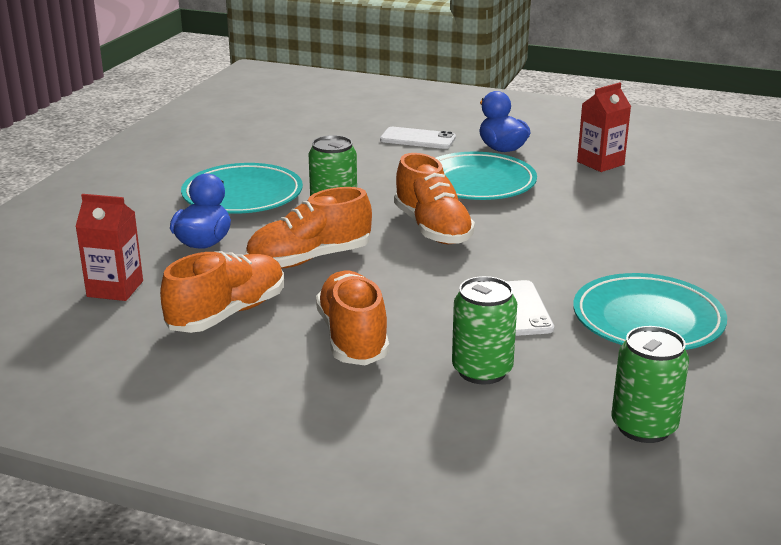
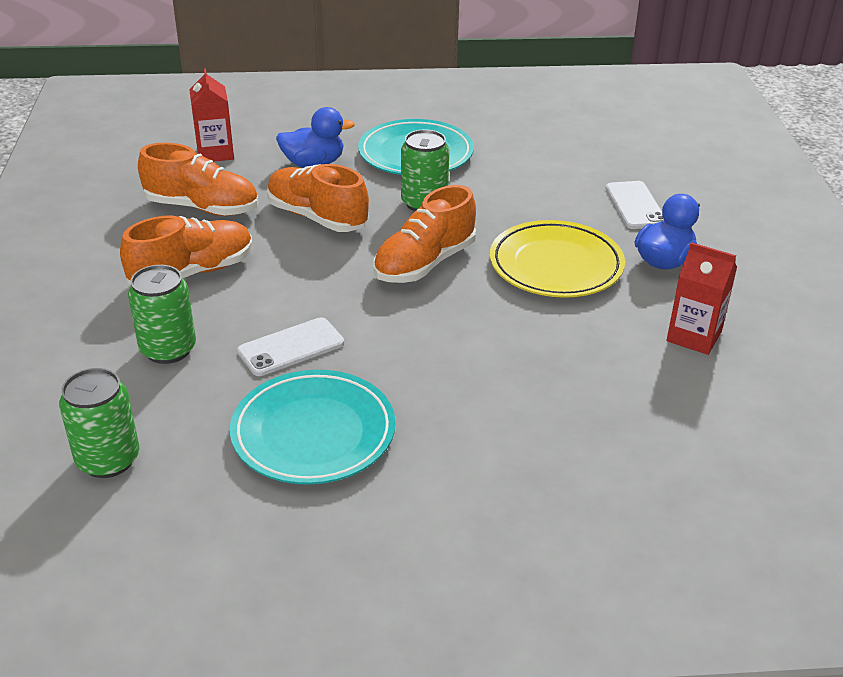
camera: 65 degrees right, 10 degrees up
turquoise plate [436,152,537,200] -> yellow plate [490,220,625,298]

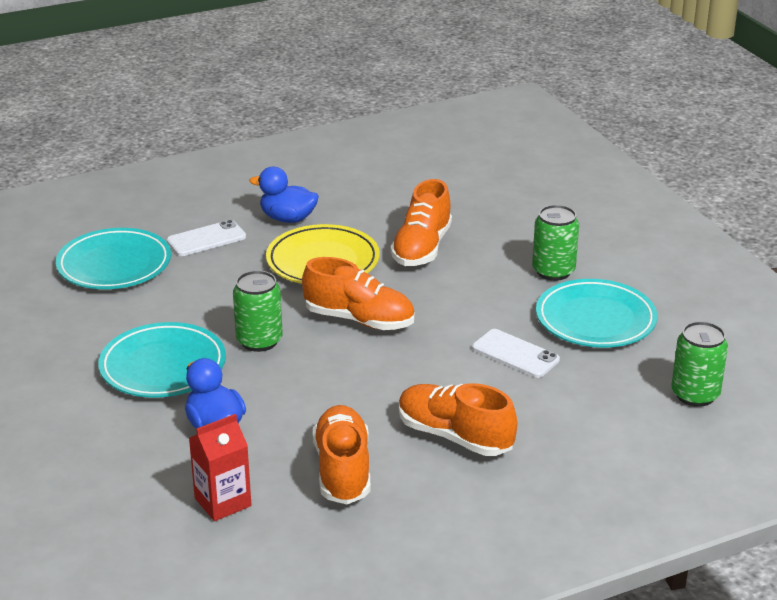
camera: 110 degrees left, 5 degrees down
green can [128,265,196,364] -> green can moved to [532,205,579,281]
orange shoe [267,164,369,232] -> orange shoe moved to [391,179,452,266]
red carton [667,242,737,355] -> none
none -> turquoise plate [56,228,171,289]

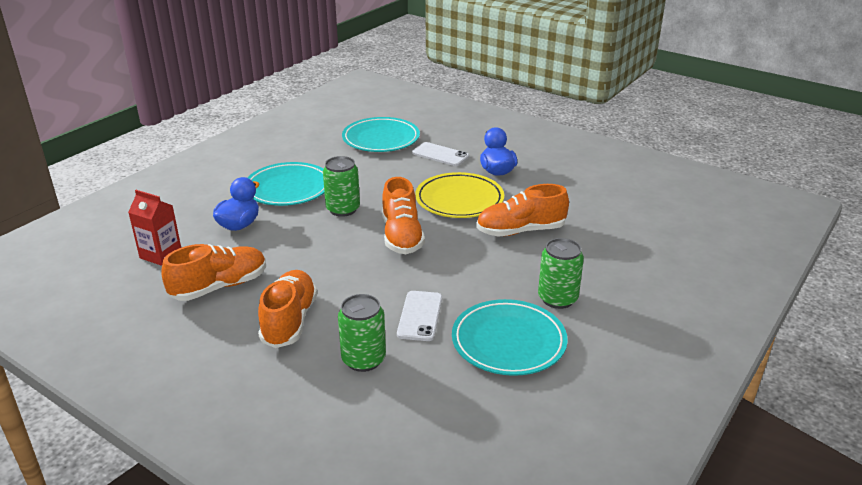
camera: 60 degrees right, 0 degrees up
green can [671,321,728,407] -> green can moved to [338,294,386,372]

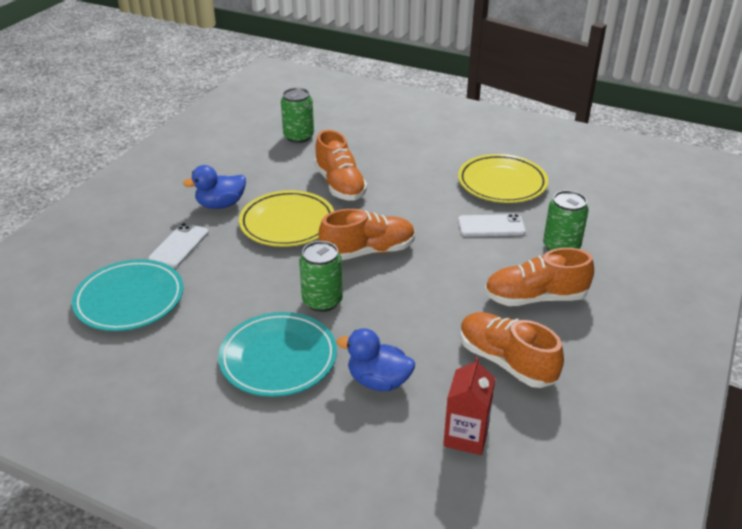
camera: 100 degrees left, 5 degrees up
turquoise plate [452,299,568,376] -> yellow plate [458,154,548,203]
green can [538,238,584,309] -> green can moved to [281,88,314,143]

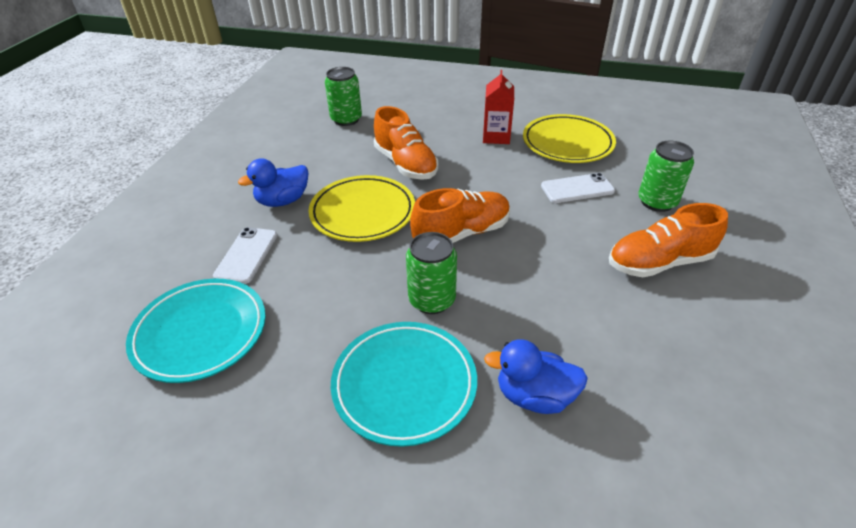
camera: 10 degrees left, 5 degrees up
red carton [443,357,495,455] -> red carton moved to [483,70,514,144]
orange shoe [460,312,564,388] -> none

